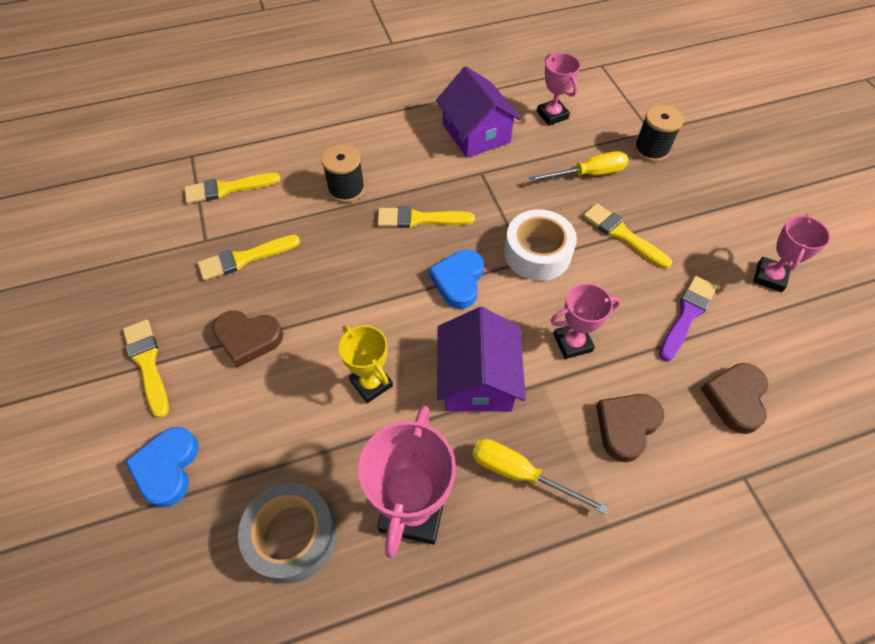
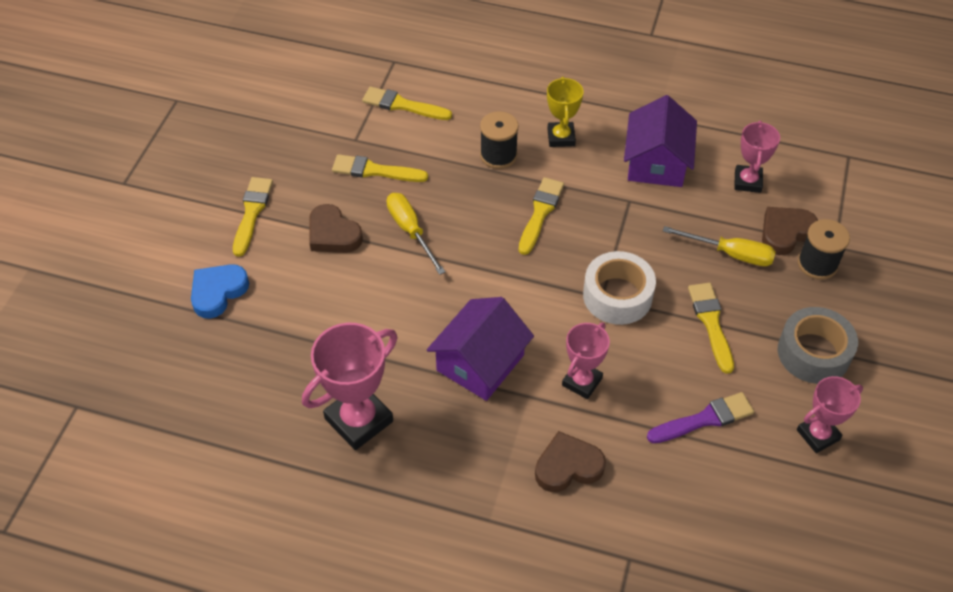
camera: 35 degrees right, 5 degrees down
grey tape [238,482,337,583] -> grey tape moved to [778,307,858,384]
yellow trophy [339,325,393,403] -> yellow trophy moved to [547,77,584,147]
yellow brush [377,206,475,228] -> yellow brush turned 75 degrees clockwise [519,177,564,255]
blue heart [429,250,484,309] -> none
yellow screwdriver [472,439,609,514] -> yellow screwdriver moved to [387,193,445,275]
pink trophy [551,283,621,359] -> pink trophy turned 75 degrees counterclockwise [562,323,610,399]
brown heart [701,363,768,434] -> brown heart moved to [762,207,818,255]

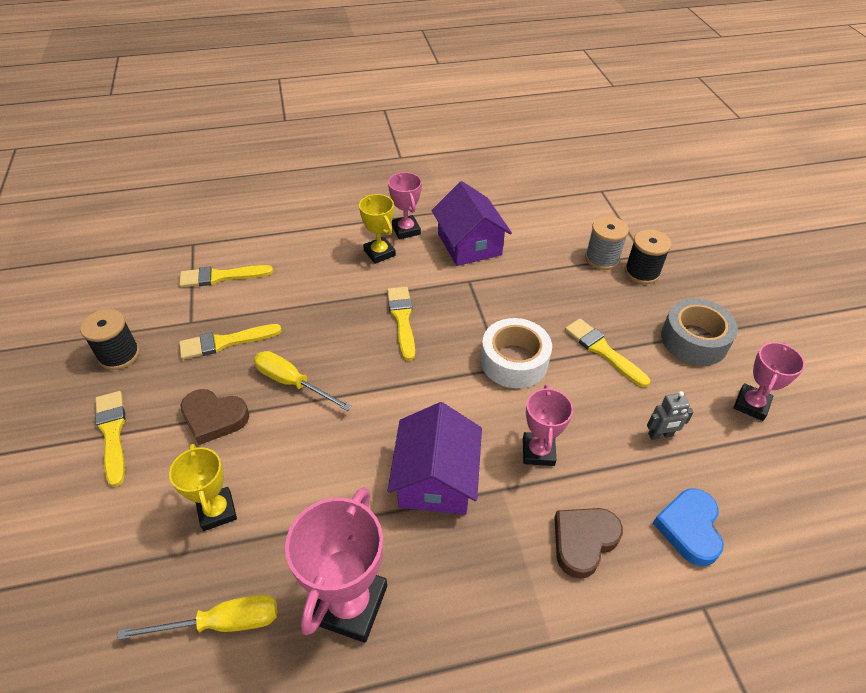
camera: 30 degrees left, 5 degrees down
blue heart [191,264,249,319] -> blue heart moved to [653,488,724,566]
black spool [480,111,519,169] -> black spool moved to [80,309,140,370]
purple brush [647,392,754,443] -> grey robot [647,391,694,440]
yellow screwdriver [663,226,776,266] -> yellow screwdriver moved to [117,595,277,640]
pink trophy [734,121,780,193] -> pink trophy moved to [388,172,422,239]
brown heart [762,207,818,255] -> grey spool [585,216,629,270]
none -> yellow trophy [169,444,237,531]

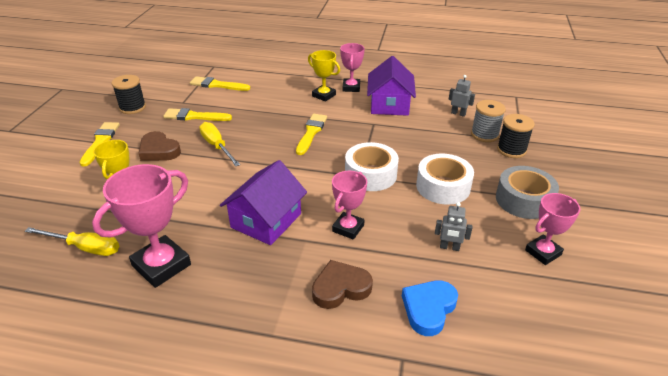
camera: 25 degrees right, 10 degrees down
yellow trophy [359,194,396,264] -> yellow trophy turned 45 degrees counterclockwise [308,50,340,102]
yellow brush [565,319,650,387] -> white tape [416,153,474,205]
none -> grey robot [448,75,475,117]

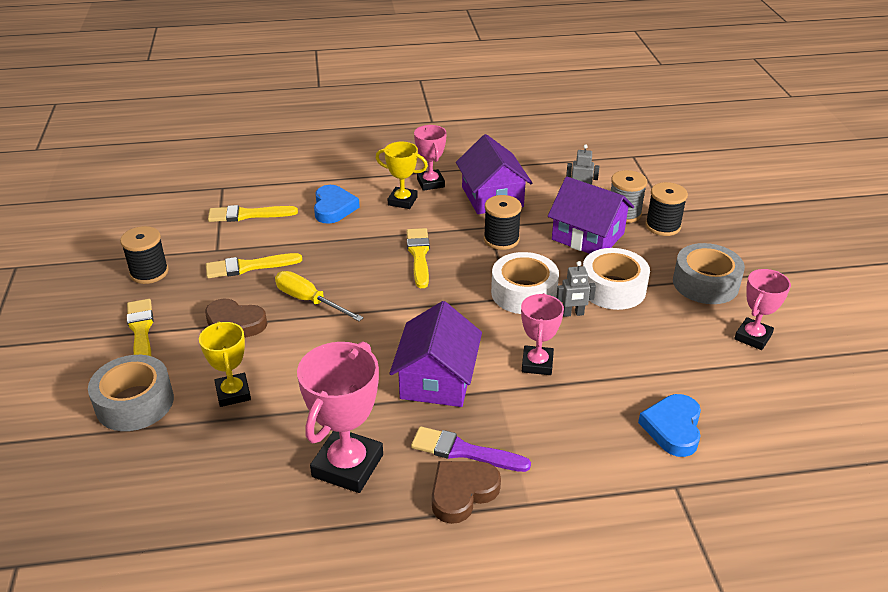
camera: 20 degrees left, 0 degrees up
yellow screwdriver [25,227,119,256] -> none
brown heart [312,260,373,309] -> brown heart moved to [432,461,501,524]
grey robot [435,202,472,251] -> grey robot moved to [556,261,596,317]
none -> grey tape [88,355,174,431]
none -> blue heart [314,185,360,224]
none -> purple brush [411,426,531,472]
none -> black spool [484,195,522,250]
none -> purple house [548,176,634,254]

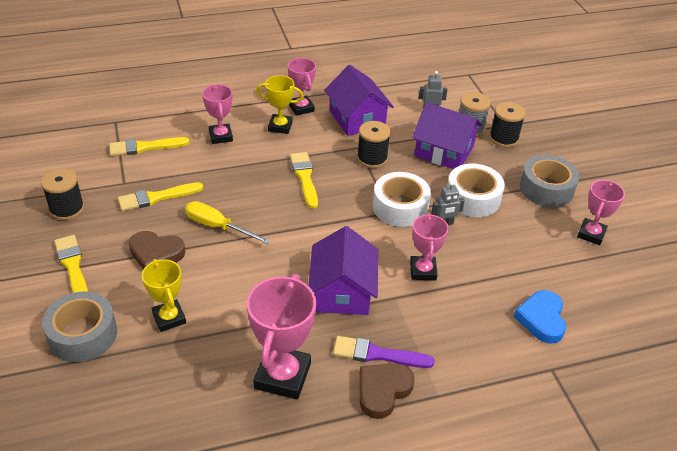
camera: 10 degrees left, 5 degrees up
blue heart [314,185,360,224] -> pink trophy [202,84,233,144]

